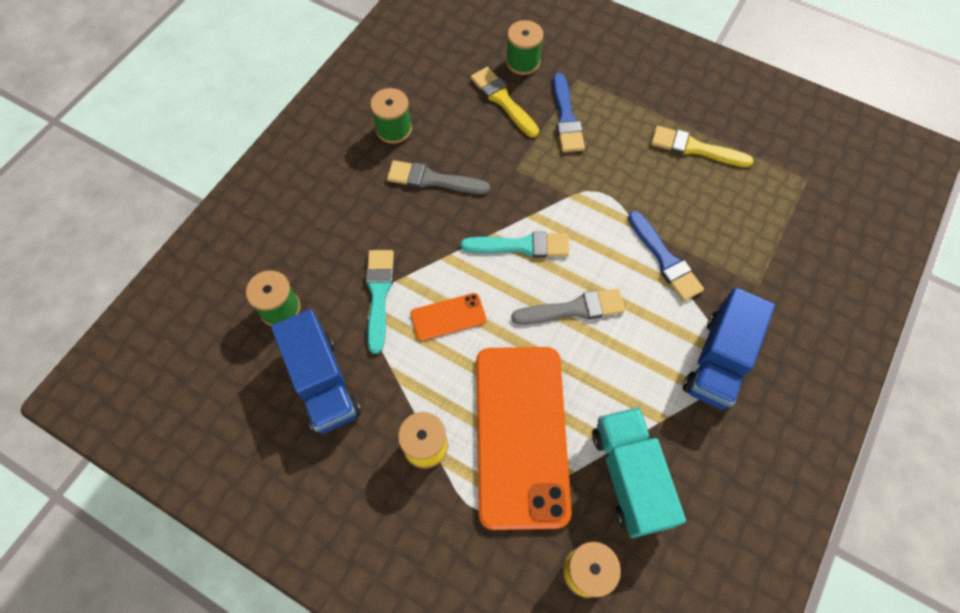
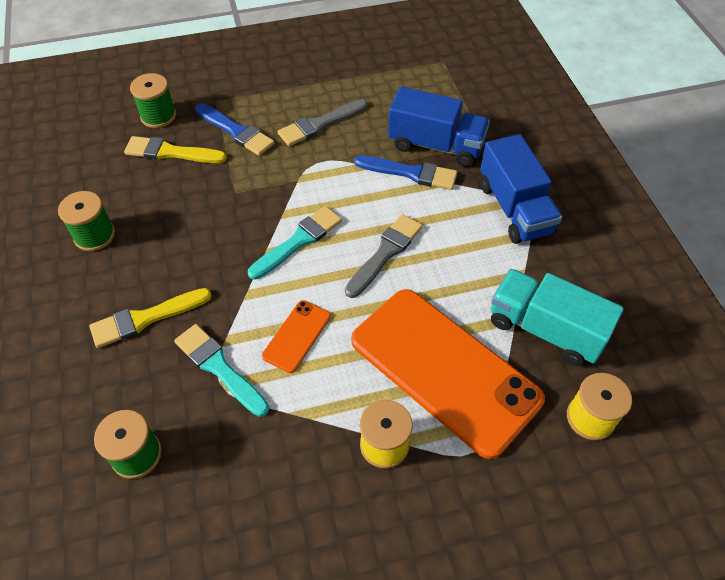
camera: 45 degrees left, 10 degrees down
blue truck [271,309,361,434] -> blue truck moved to [388,86,490,167]
grey brush [387,160,490,194] -> grey brush moved to [278,99,367,146]
yellow brush [651,126,753,167] -> yellow brush moved to [90,288,212,348]

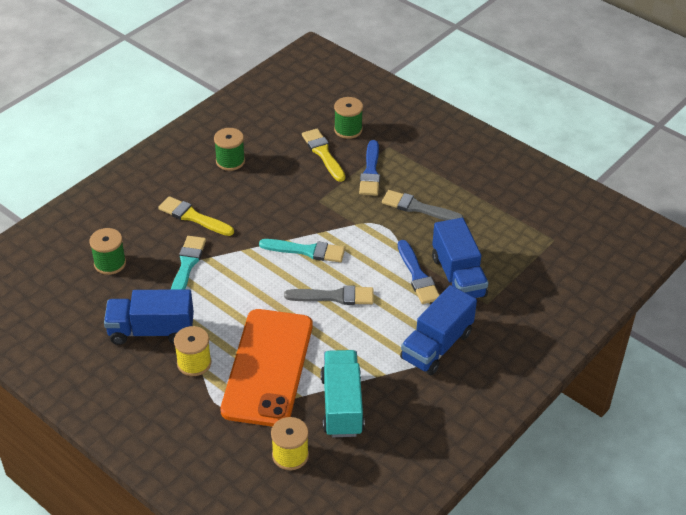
camera: 55 degrees right, 10 degrees down
orange phone [262,300,331,373] -> none
none -> blue truck [104,289,194,345]

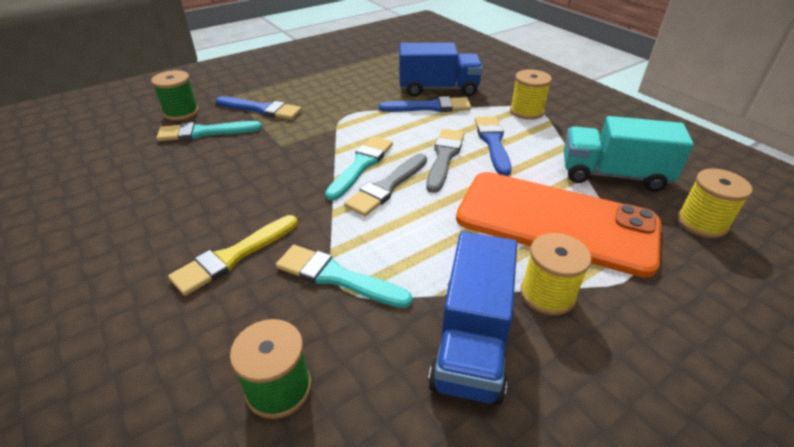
camera: 75 degrees left, 5 degrees down
green spool [214,128,245,171] -> none
yellow brush [302,129,345,182] -> turquoise brush [156,121,262,141]
grey brush [382,190,464,221] -> grey brush moved to [344,154,427,216]
blue truck [400,285,477,375] -> yellow spool [510,69,552,120]
none -> blue brush [475,116,512,176]

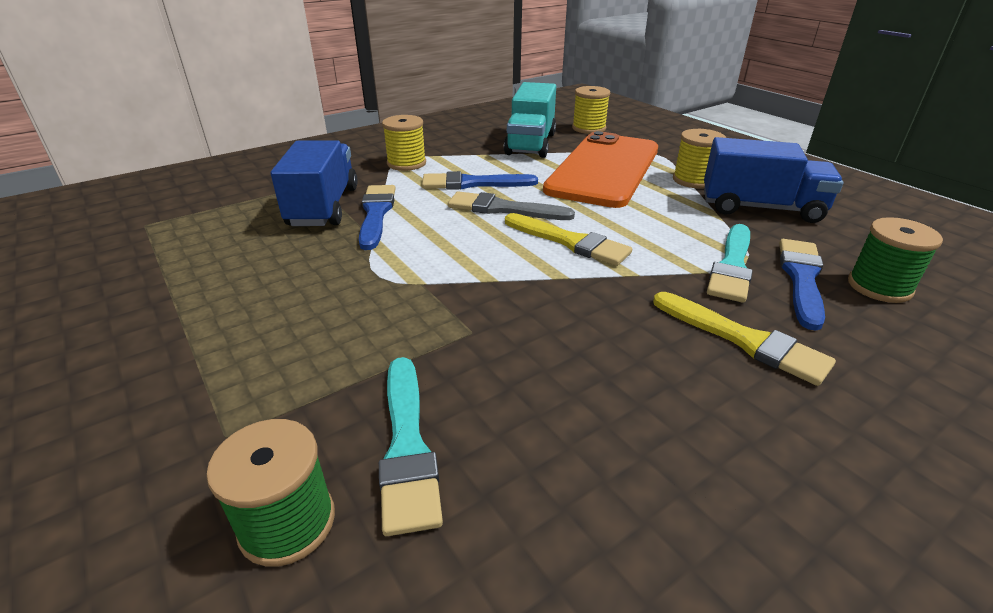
camera: 90 degrees left, 5 degrees down
blue brush [216,96,302,120] -> blue brush moved to [779,239,825,331]
turquoise brush [325,136,393,201] -> none
grey brush [344,154,427,216] -> yellow brush [505,213,632,266]

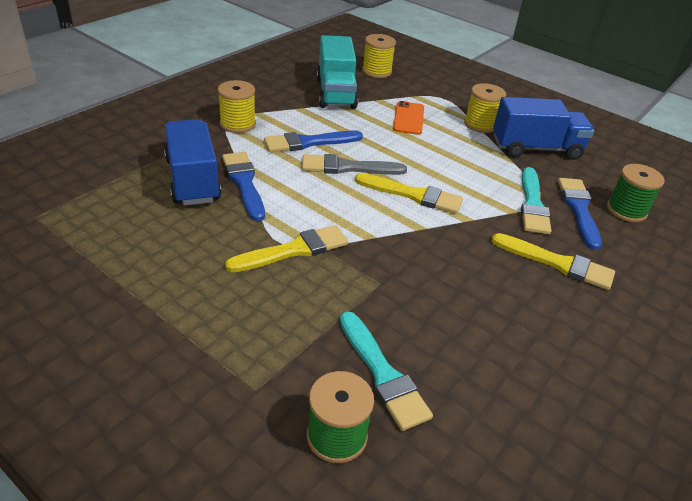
camera: 20 degrees left, 5 degrees up
orange phone [543,131,658,208] -> orange phone [393,101,424,135], size x0.43
none -> yellow brush [225,225,348,272]

